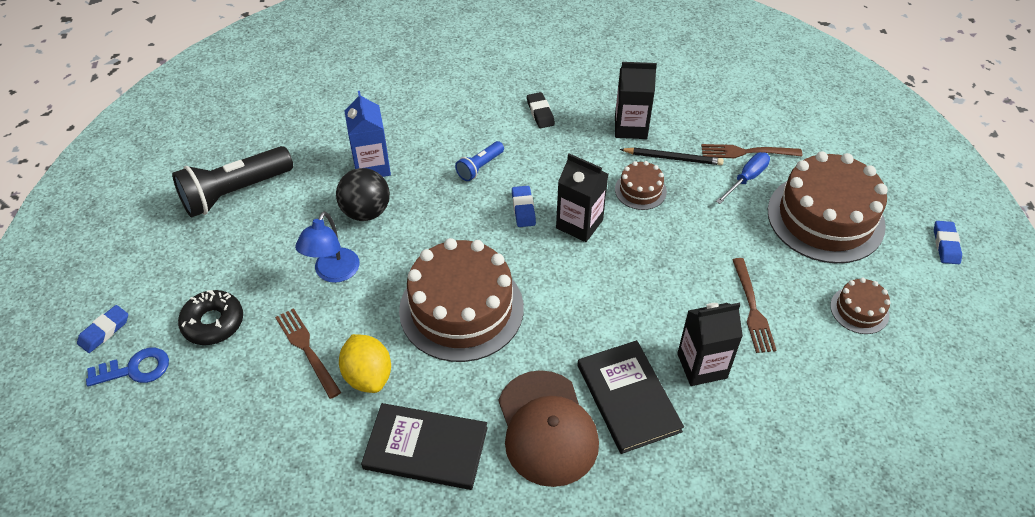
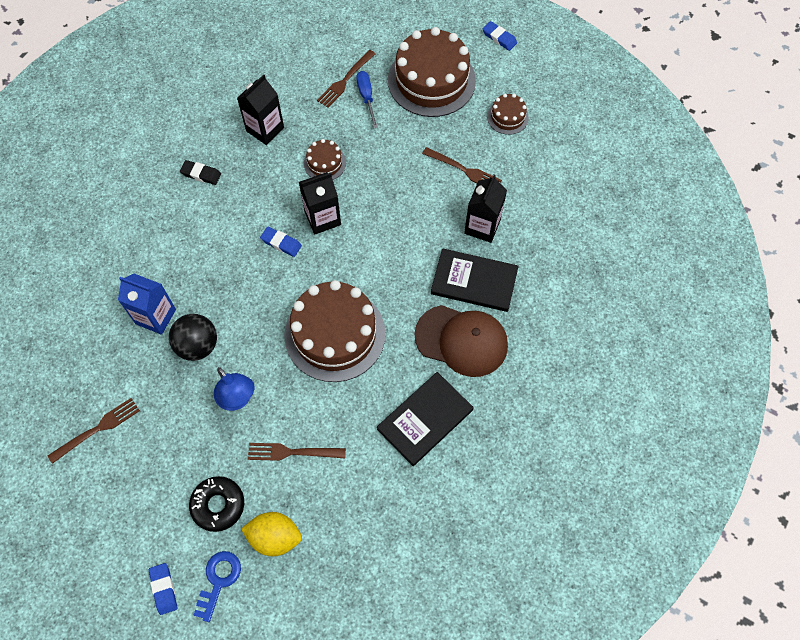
camera: 55 degrees left, 15 degrees up
black flashlight [172,146,293,218] -> brown fork [48,398,140,464]
yellow lemon [339,334,391,393] -> yellow lemon moved to [241,512,302,556]
blue flashlight [455,141,504,181] -> none
black pencil [620,148,724,165] -> none

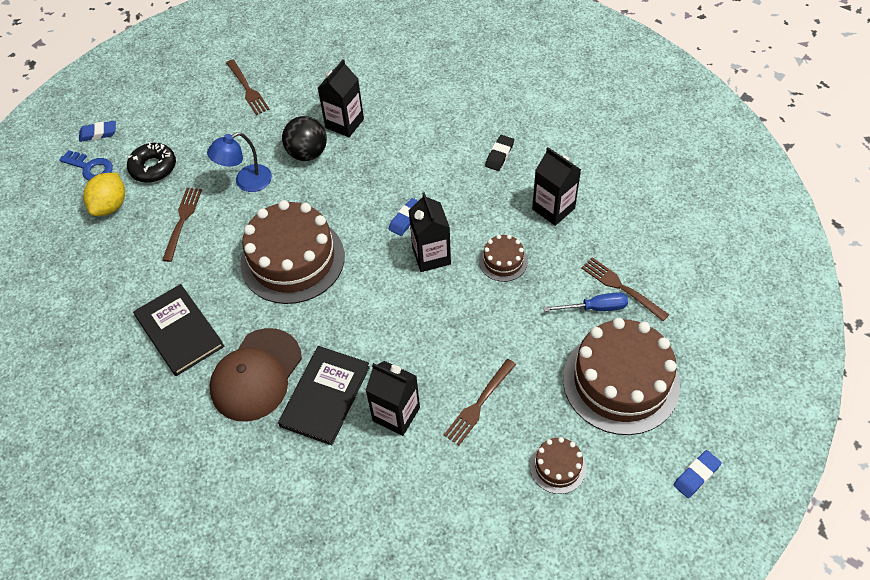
camera: 100 degrees right, 10 degrees down
blue carton [118,273,176,335] -> black carton [318,59,364,137]

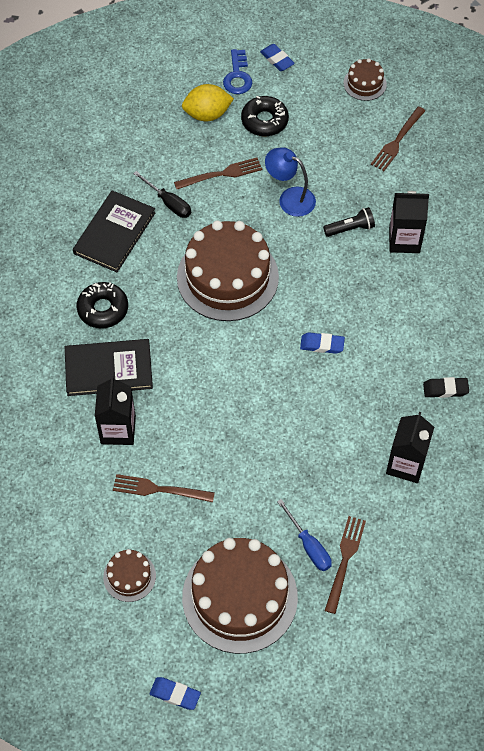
camera: 60 degrees right, 5 degrees up
brown cap [209,328,302,422] -> black donut [77,282,128,328]
black ball [282,116,327,161] -> black flashlight [323,207,375,237]
black carton [408,192,451,272] -> none
brown cake [479,234,528,282] -> brown cake moved to [343,58,387,101]
none -> black screwdriver [133,171,191,218]

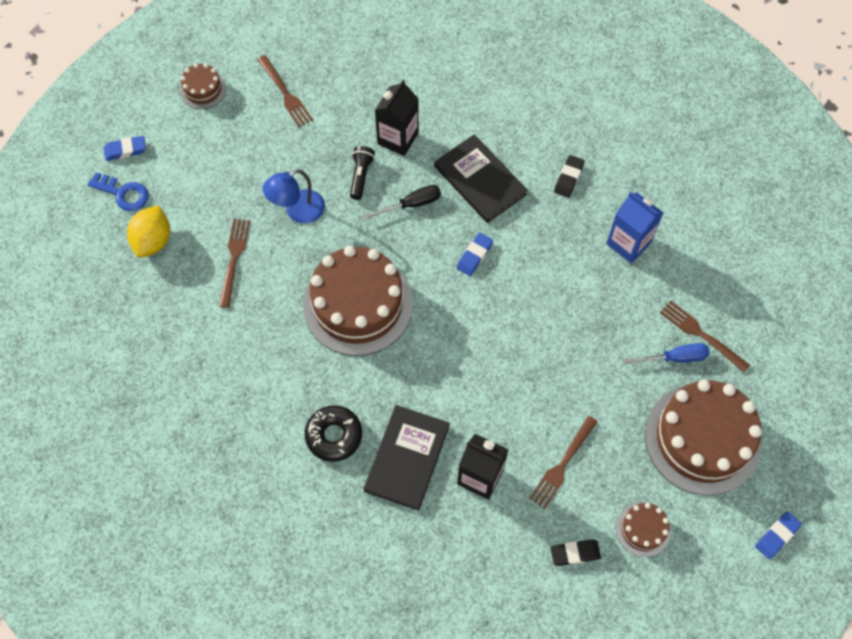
camera: 65 degrees left, 5 degrees up
black book [73,190,156,272] -> black book moved to [434,134,528,223]
black screwdriver [133,171,191,218] -> black screwdriver moved to [363,185,441,220]
black donut [241,96,289,136] -> none
black carton [386,412,434,483] -> blue carton [606,192,663,263]
none -> black eraser [550,539,601,566]

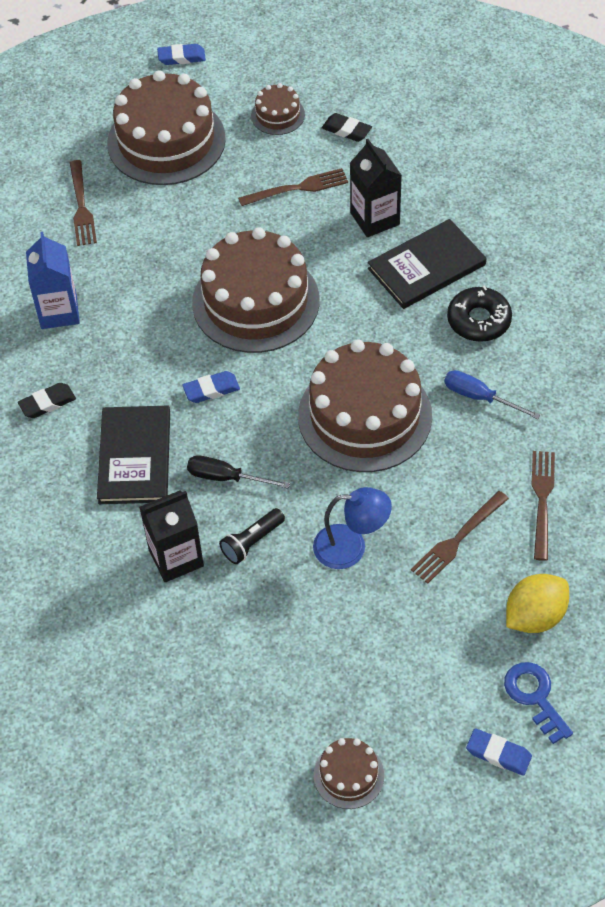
camera: 140 degrees left, 10 degrees down
brown fork [257,55,313,127] -> brown fork moved to [532,451,555,561]
blue screwdriver [623,343,709,364] -> blue screwdriver moved to [444,370,540,419]
none -> brown cake [192,227,320,353]

